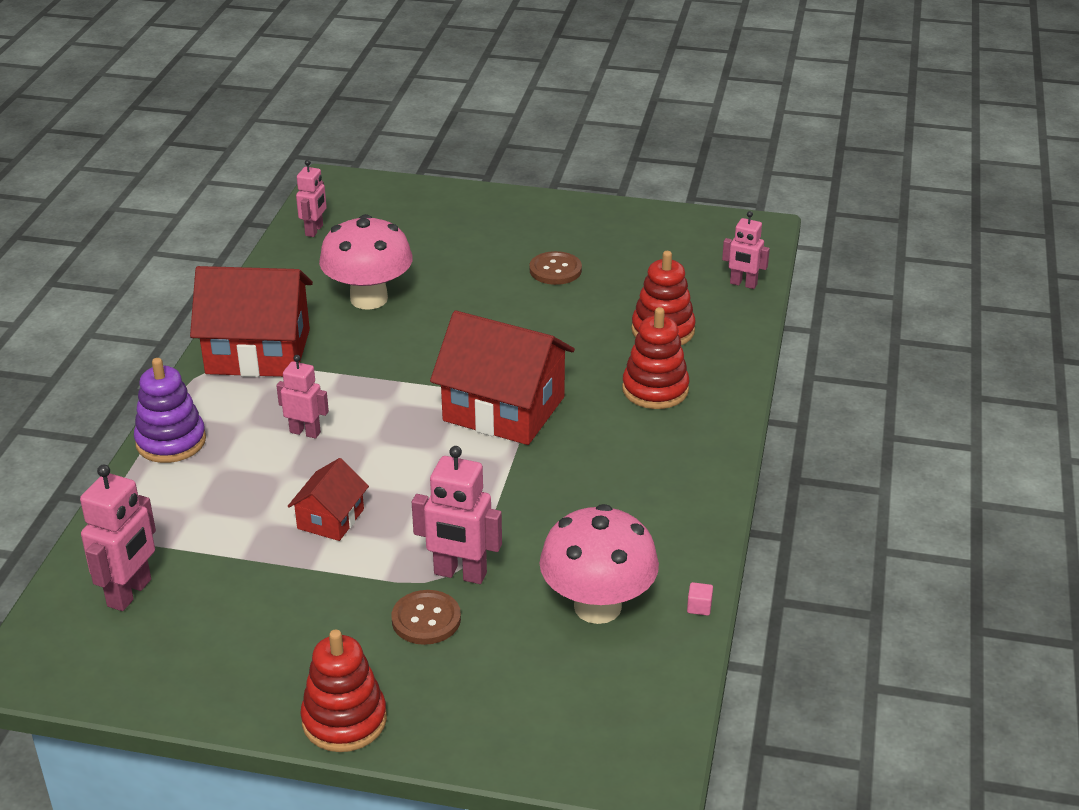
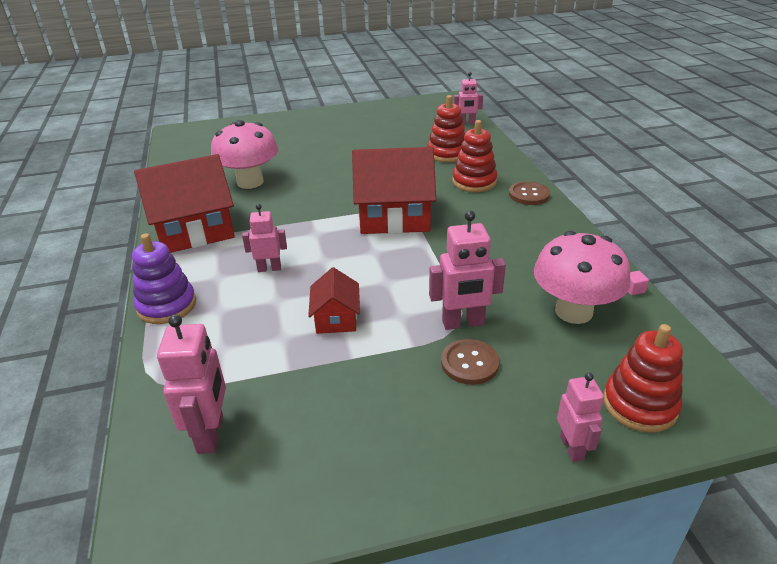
camera: 25 degrees left, 0 degrees up
pink robot [296,160,327,237] -> pink robot moved to [557,373,604,462]
red stacking toy [300,630,387,752] -> red stacking toy moved to [603,324,683,433]
brown button [529,251,582,285] -> brown button moved to [509,181,550,205]

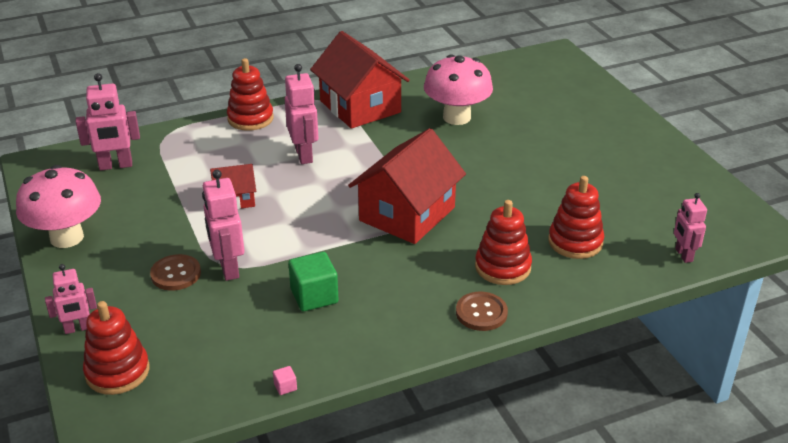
camera: 80 degrees right, 0 degrees up
purple stacking toy [132,233,196,324] -> red stacking toy [227,58,273,131]
pink robot [242,204,287,272] -> pink robot [285,64,318,164], size x1.54
red house [352,147,436,234] -> red house turned 45 degrees clockwise [348,128,466,244]
pink mushroom [534,231,630,324] -> pink mushroom moved to [16,165,101,248]
none -> green cube [288,252,338,311]

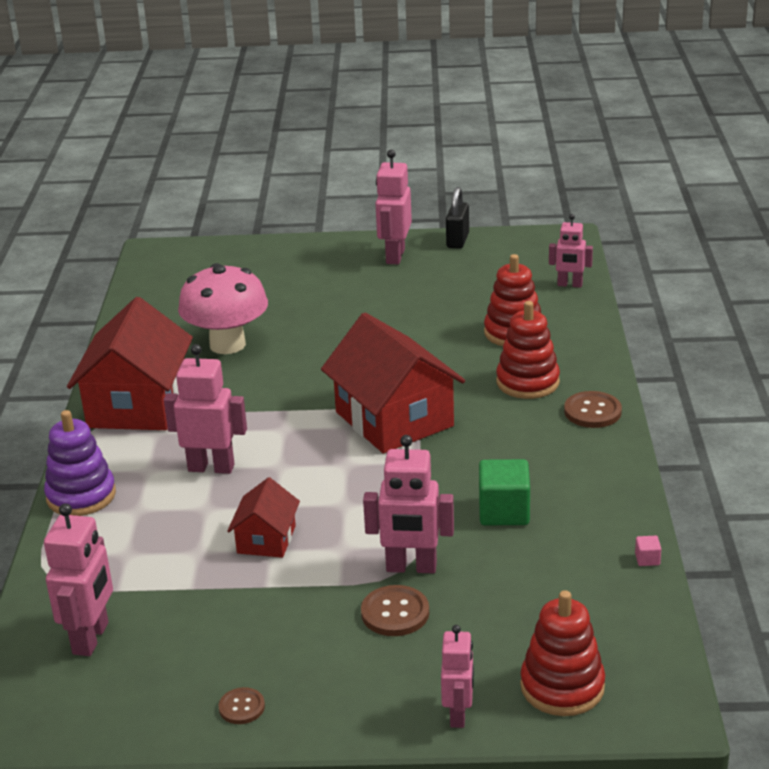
camera: 65 degrees left, 5 degrees down
pink mushroom [16,165,101,248] -> brown button [219,687,265,724]
red stacking toy [227,58,273,131] -> purple stacking toy [44,410,116,516]
red house [310,31,410,129] -> red house turned 75 degrees counterclockwise [67,297,193,430]
none -> pink robot [375,150,412,264]
none -> black padlock [446,187,469,249]

